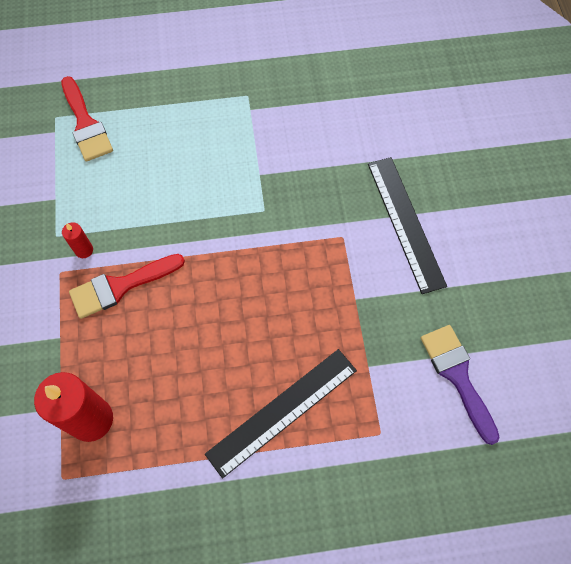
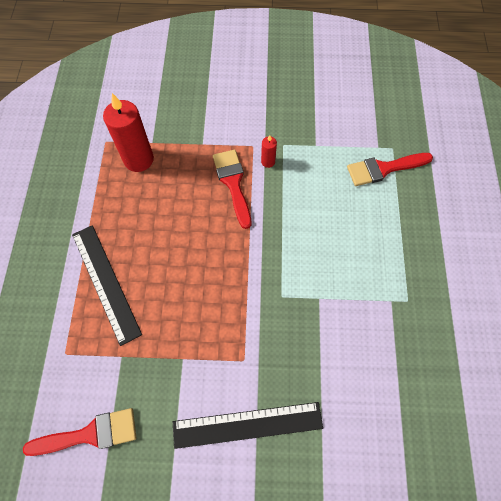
camera: 100 degrees right, 0 degrees up
purple brush [421,325,500,445] -> red brush [23,408,136,456]

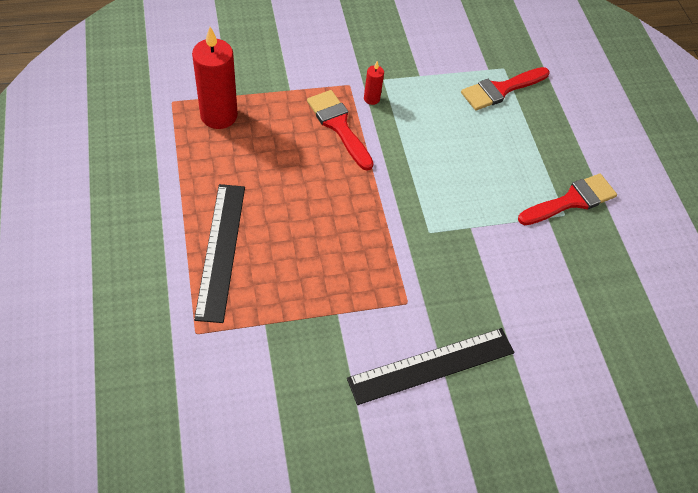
camera: 20 degrees left, 10 degrees down
red brush [23,408,136,456] -> red brush moved to [518,173,617,225]
black ruler [72,225,142,346] -> black ruler turned 45 degrees clockwise [194,184,245,323]

